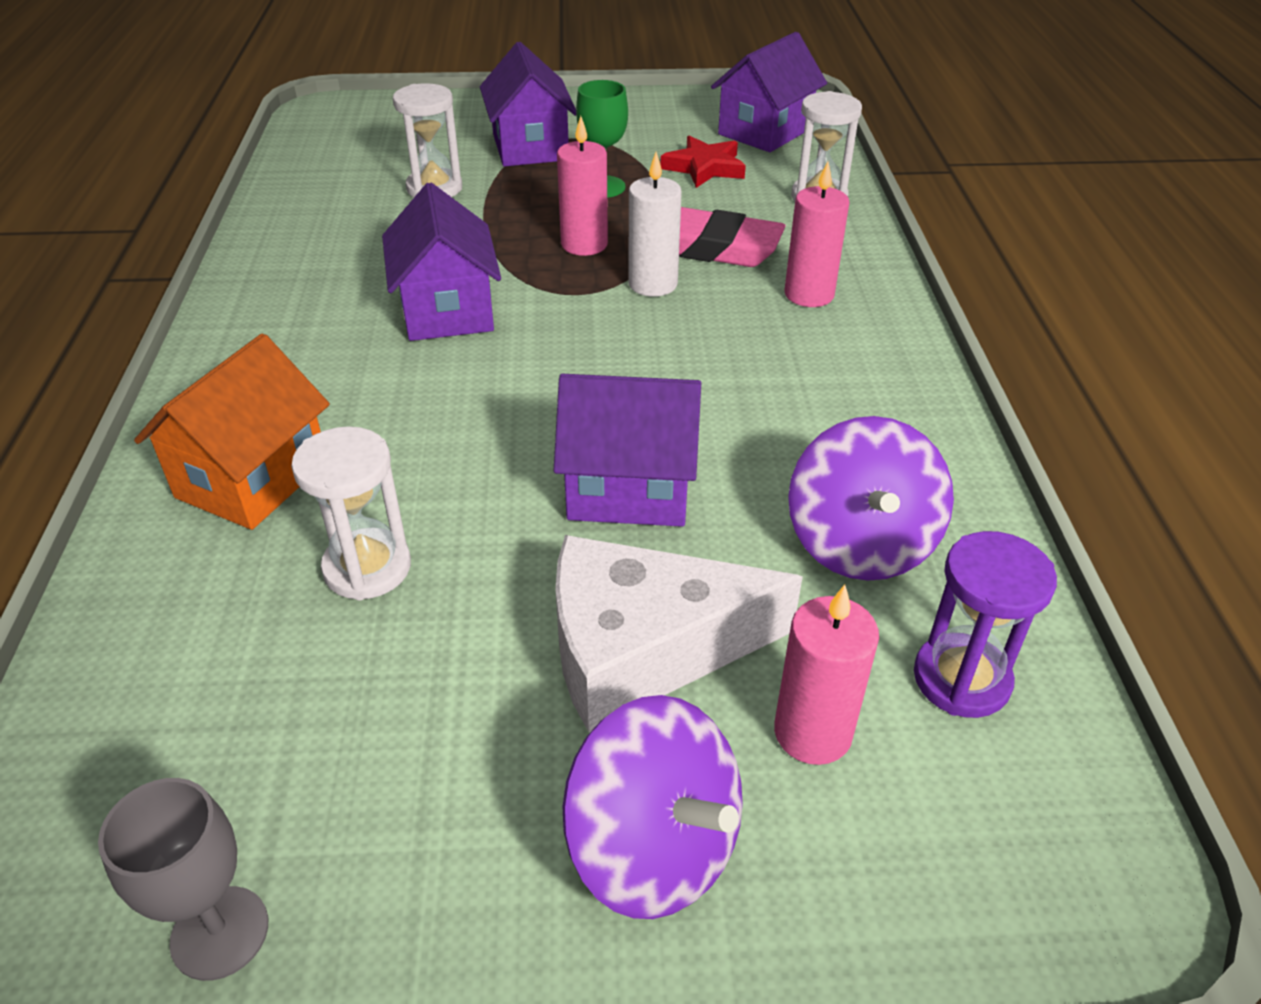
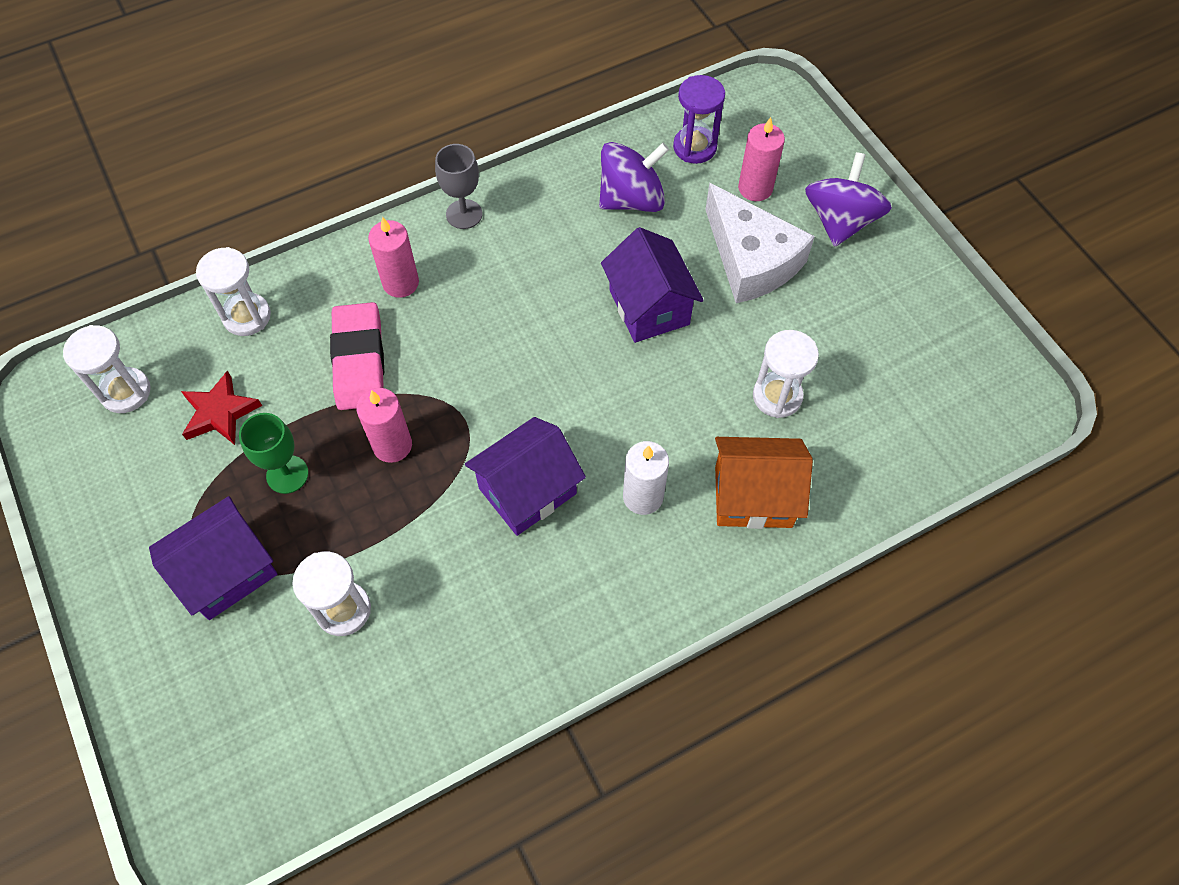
camera: 115 degrees left, 20 degrees up
grey goblet [98,778,268,981] -> grey goblet moved to [435,144,482,229]
white candle [628,152,682,297] -> white candle moved to [623,441,669,515]
purple house [711,32,827,152] -> white hourglass [63,325,151,413]

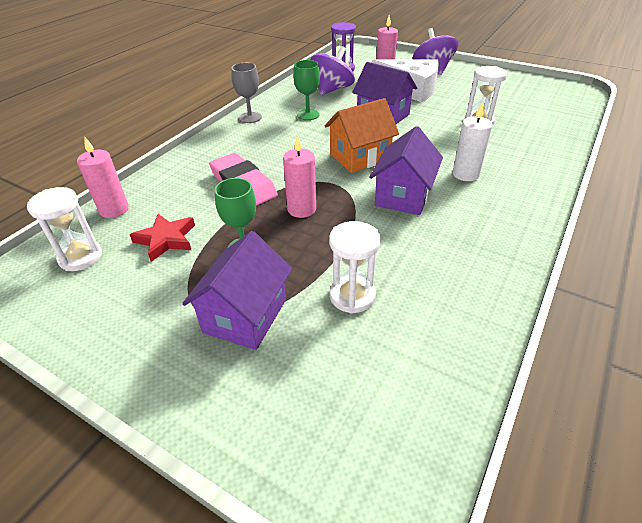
camera: 30 degrees left, 20 degrees down
white hourglass [196,247,271,336] -> none
pink candle [368,217,419,298] -> pink candle moved to [77,136,129,218]
orange house [715,437,813,529] -> orange house moved to [325,98,399,173]
none -> green goblet [293,60,320,120]

